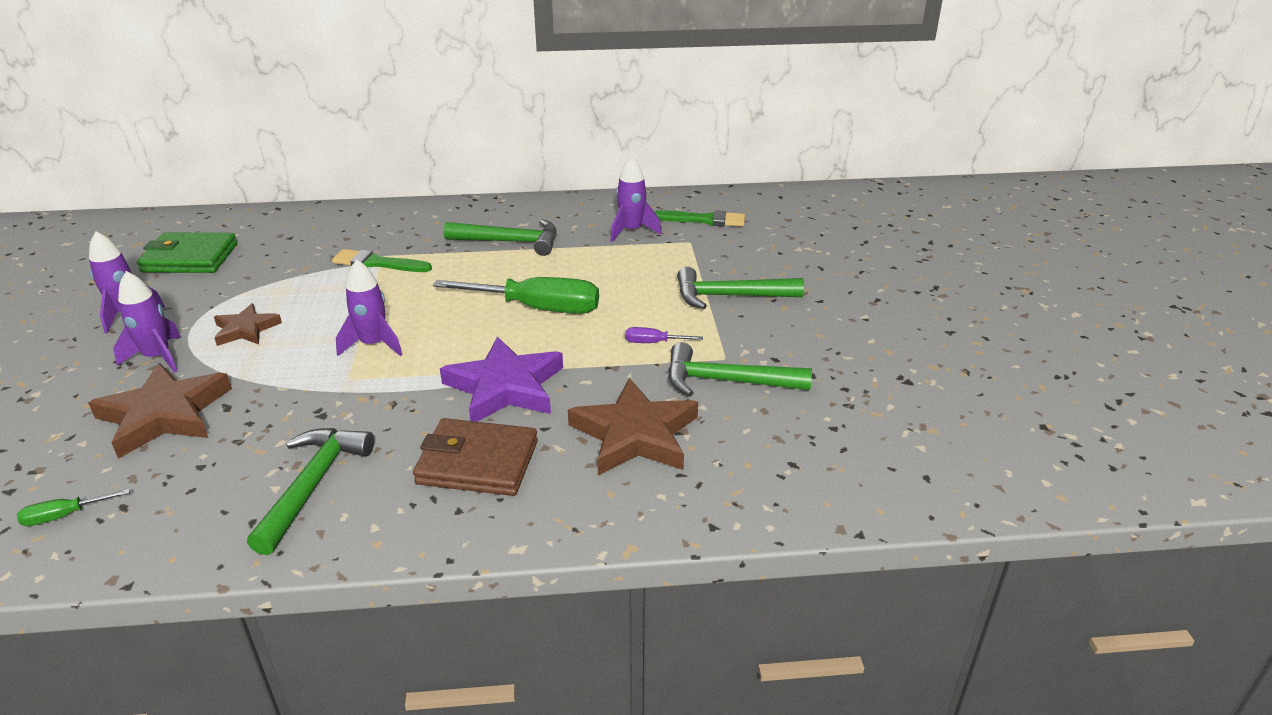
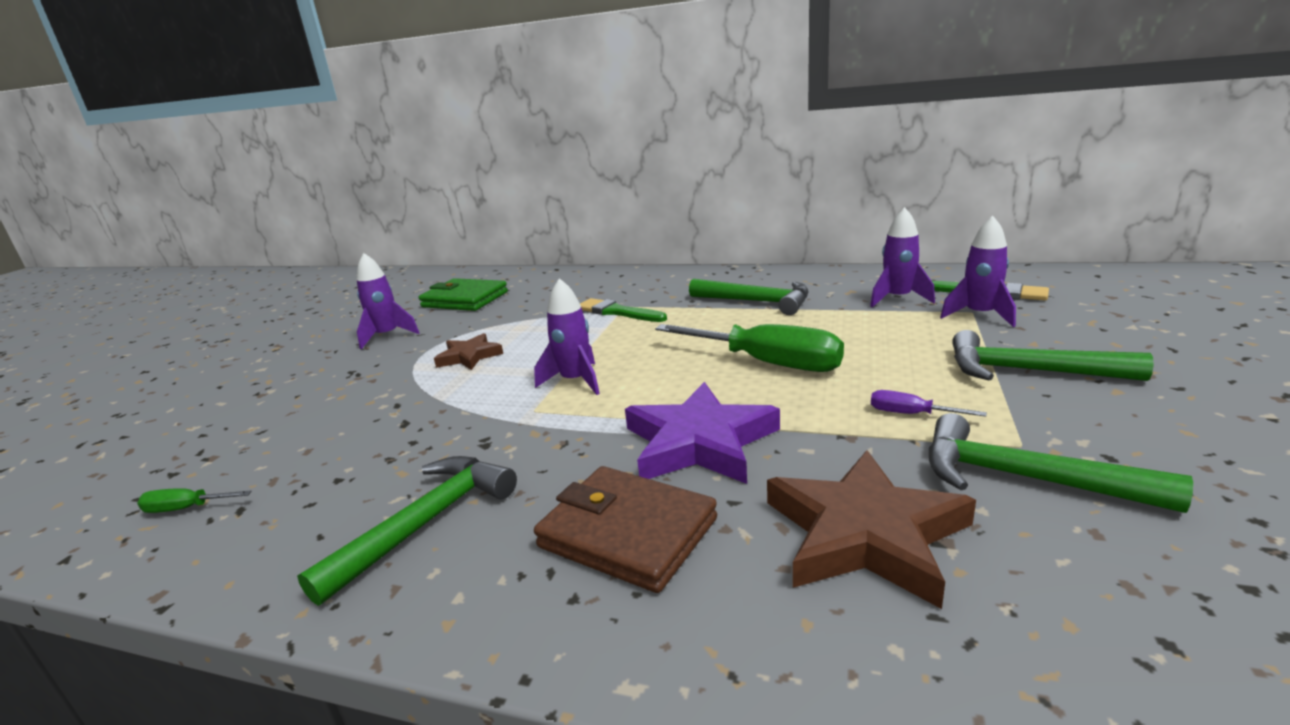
camera: 25 degrees right, 10 degrees down
brown star [88,363,232,459] -> none
purple rocket [113,271,181,373] -> purple rocket moved to [940,216,1016,327]

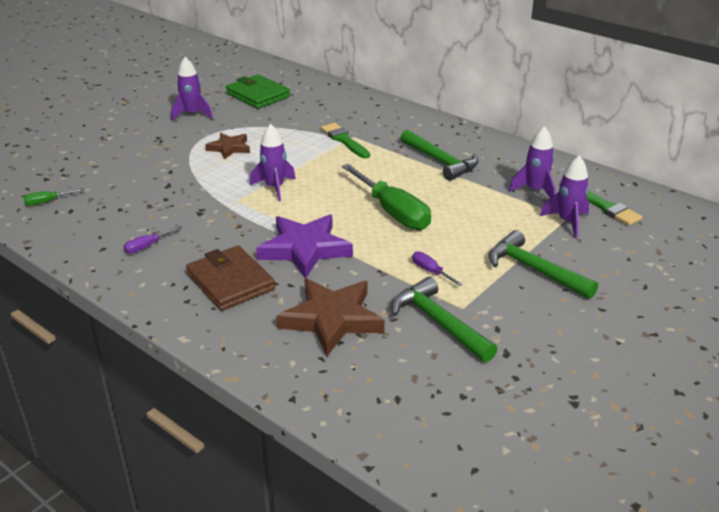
camera: 20 degrees right, 10 degrees up
green screwdriver [137,488,252,513] -> green screwdriver turned 45 degrees counterclockwise [23,188,84,206]
green hammer [297,456,517,606] -> purple screwdriver [124,226,182,254]

